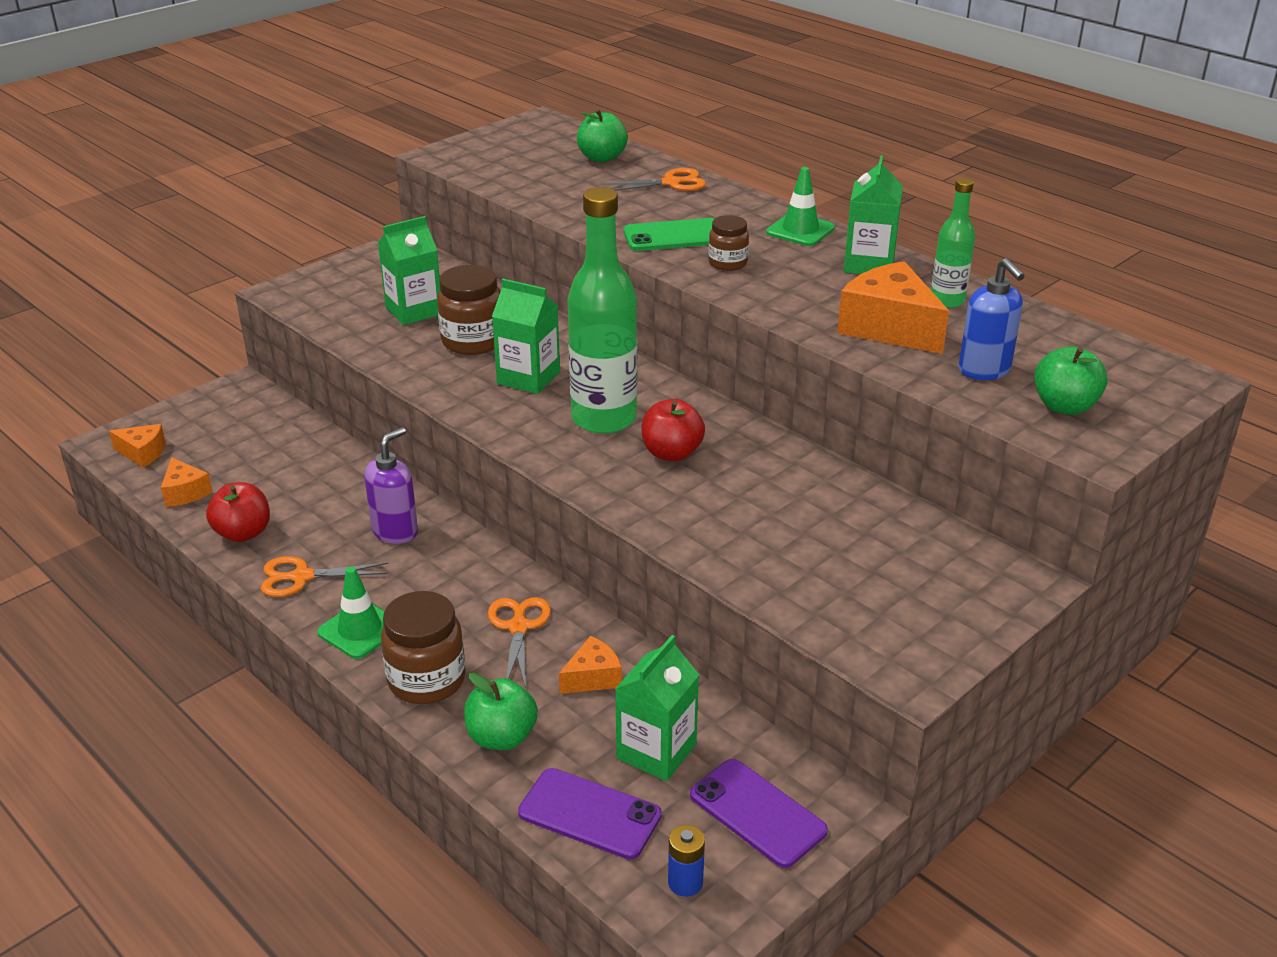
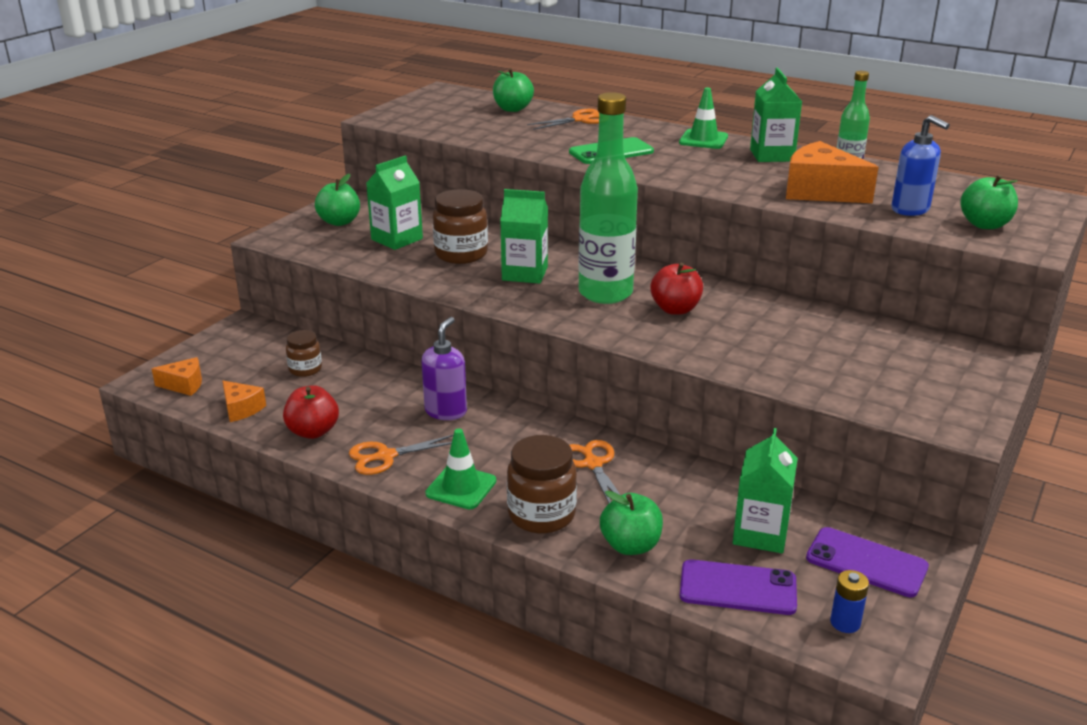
camera: 15 degrees left, 5 degrees down
orange cheese [559,636,622,694] -> none
brown jar [708,215,749,271] -> brown jar moved to [286,330,322,377]
none -> green apple [315,174,360,226]

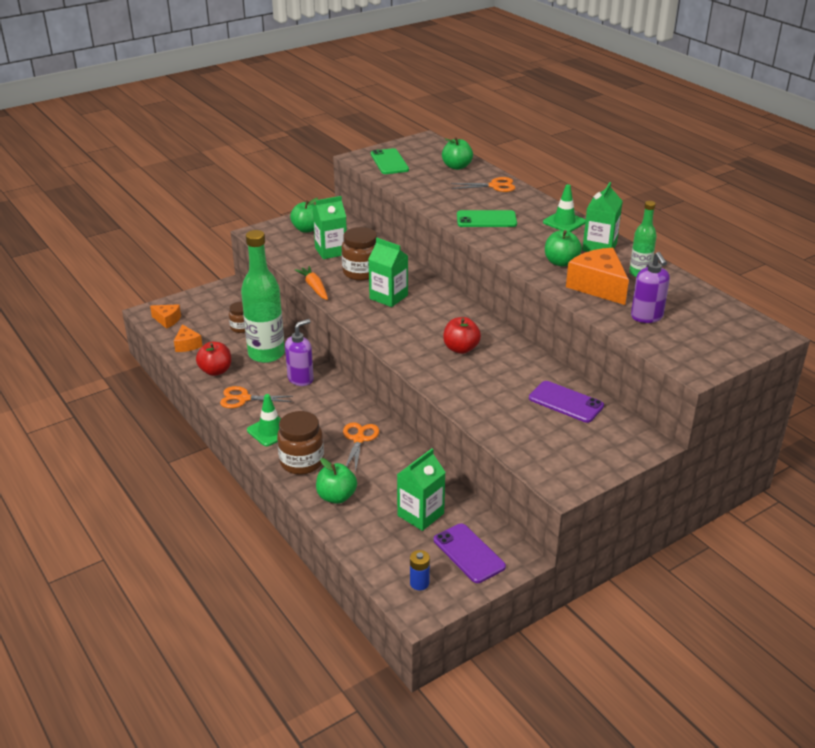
camera: 25 degrees right, 5 degrees up
green bottle [578,92,638,304] -> green bottle moved to [241,230,285,363]
purple phone [680,559,797,615] -> purple phone moved to [529,381,604,423]
blue soap dispenser [891,115,950,216] -> purple soap dispenser [631,252,670,323]
green apple [960,174,1018,229] -> green apple moved to [545,230,582,267]
none -> orange carrot [295,266,328,300]
none -> green phone [371,148,409,174]

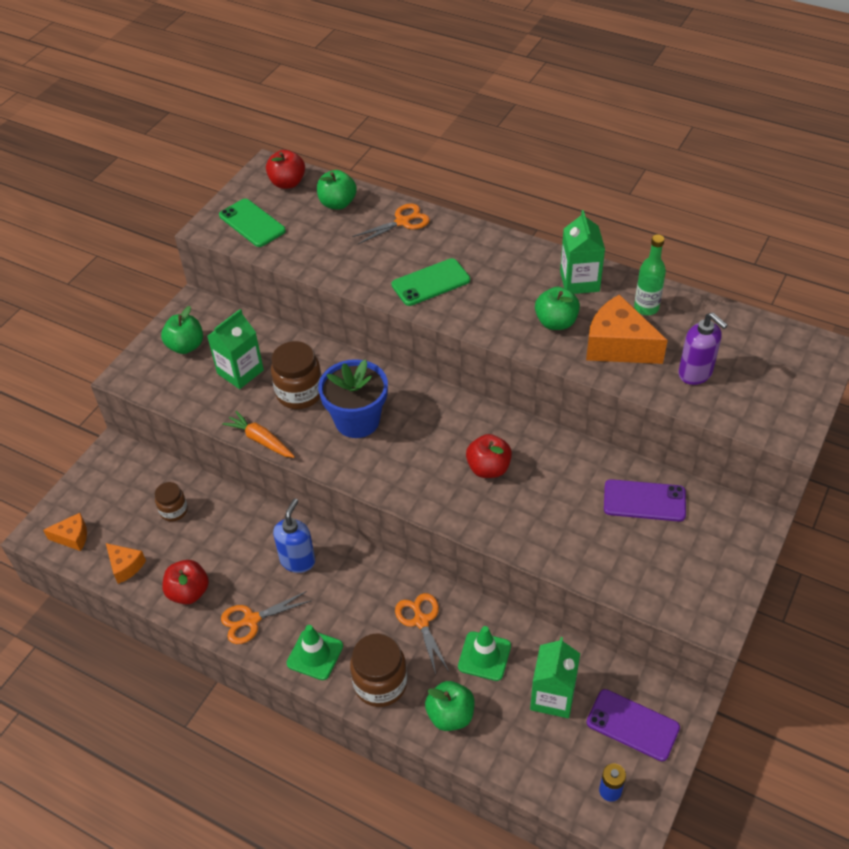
camera: 25 degrees left, 15 degrees up
green bottle [241,230,285,363] -> none
purple soap dispenser [285,319,314,386] -> blue soap dispenser [273,499,315,573]
green carton [369,238,408,307] -> blue flower pot [318,359,388,438]
green traffic cone [543,184,586,232] -> green traffic cone moved to [458,626,511,681]
none -> red apple [266,150,305,189]

